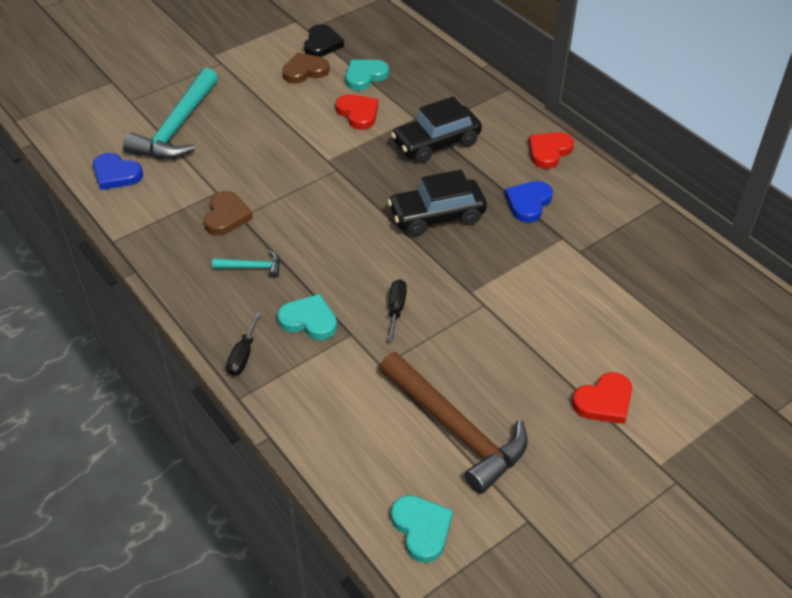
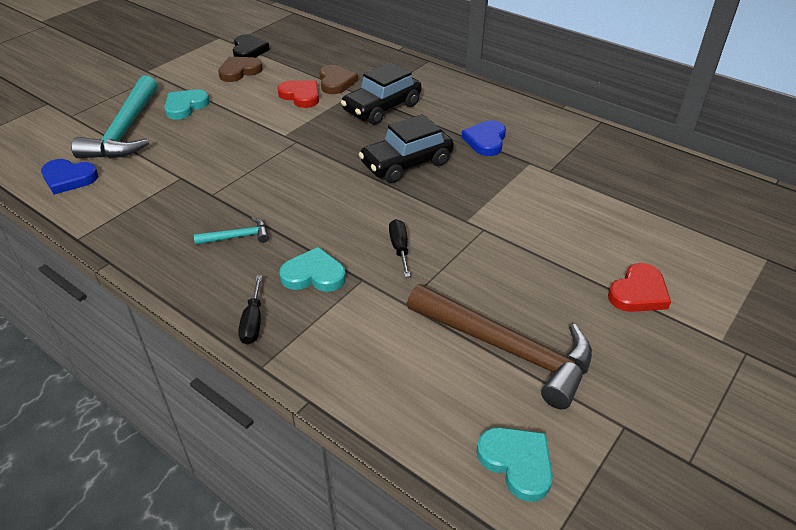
camera: 15 degrees left, 5 degrees down
brown heart [204,191,253,236] -> brown heart moved to [319,65,358,94]
turquoise heart [346,60,389,91] -> turquoise heart moved to [164,89,210,120]
red heart [529,132,574,169] -> none

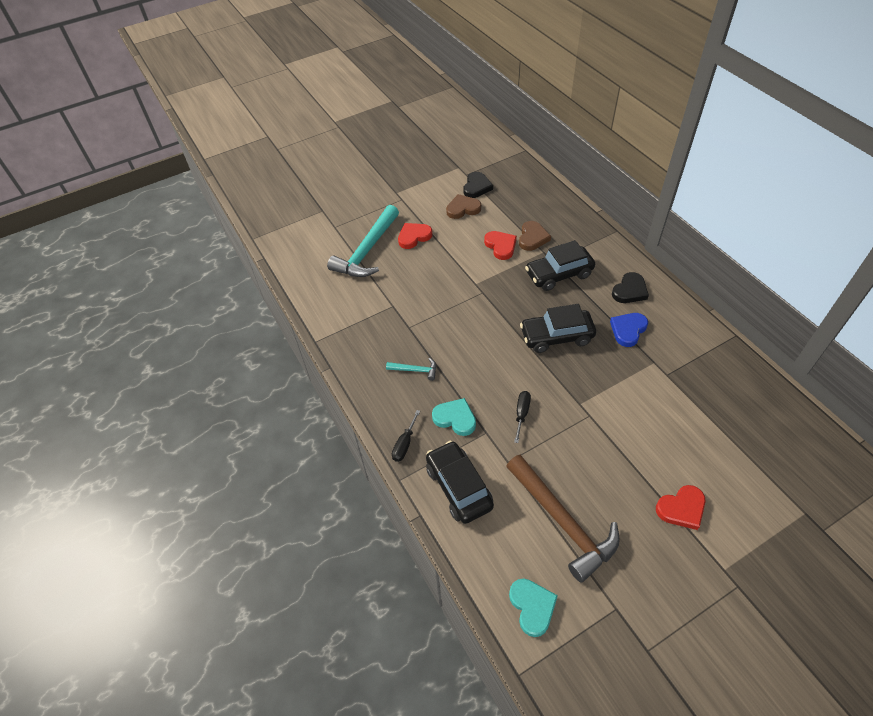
camera: 25 degrees right, 10 degrees up
blue heart [41,159,98,195] -> none
turquoise heart [164,89,210,120] -> red heart [398,223,432,249]
none -> black car [426,441,494,524]
none -> black heart [612,272,649,303]

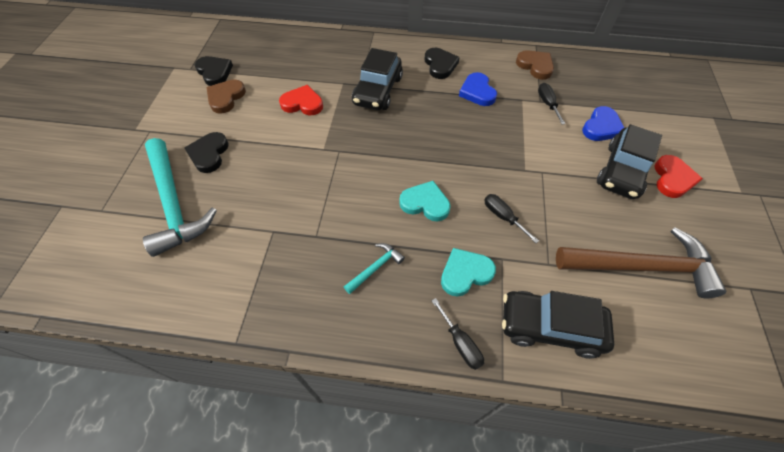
camera: 55 degrees left, 5 degrees up
red heart [398,223,432,249] -> black heart [184,132,229,173]
turquoise heart [509,579,558,637] -> turquoise heart moved to [399,181,451,221]
brown heart [519,221,551,251] -> brown heart moved to [516,50,554,80]
black car [520,304,596,353] -> black car moved to [597,124,662,199]
none -> black screwdriver [538,83,566,125]
none -> blue heart [582,106,624,141]

